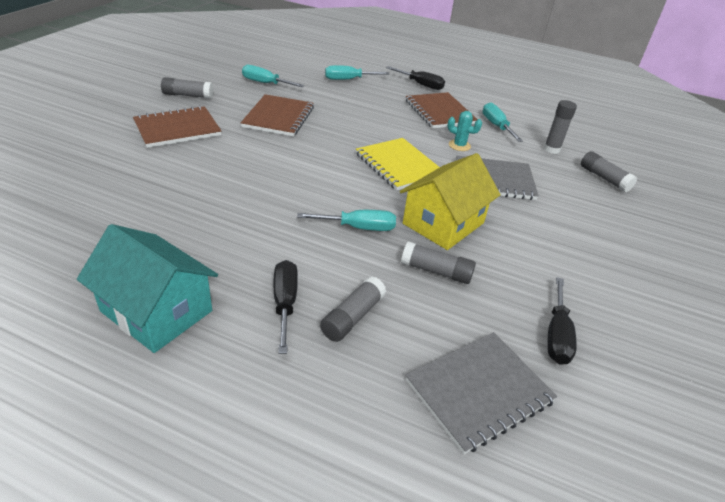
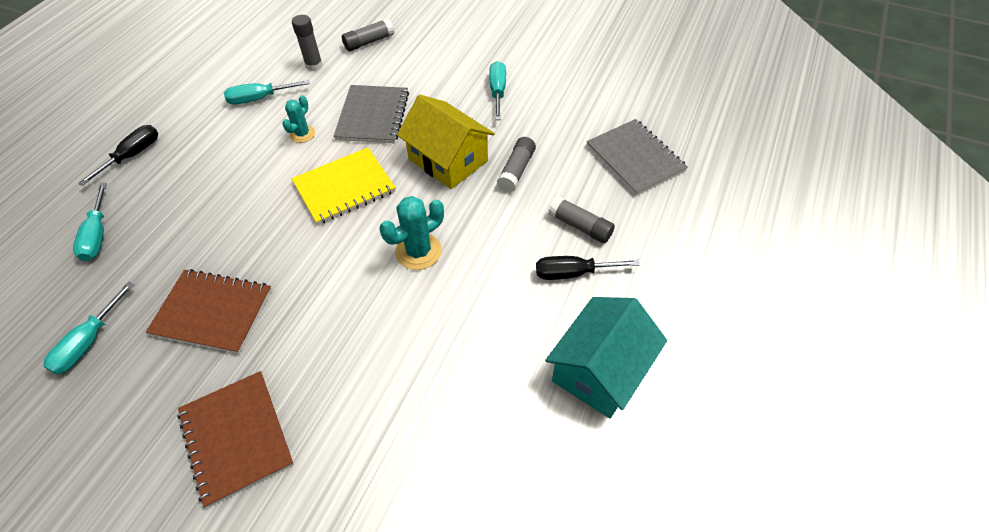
camera: 85 degrees left, 15 degrees up
grey glue stick [161,77,213,99] -> none
turquoise screwdriver [297,210,396,231] -> turquoise screwdriver moved to [489,61,506,120]
brown notebook [406,92,478,129] -> none
black screwdriver [547,277,577,365] -> none
none -> turquoise cactus [379,196,444,270]

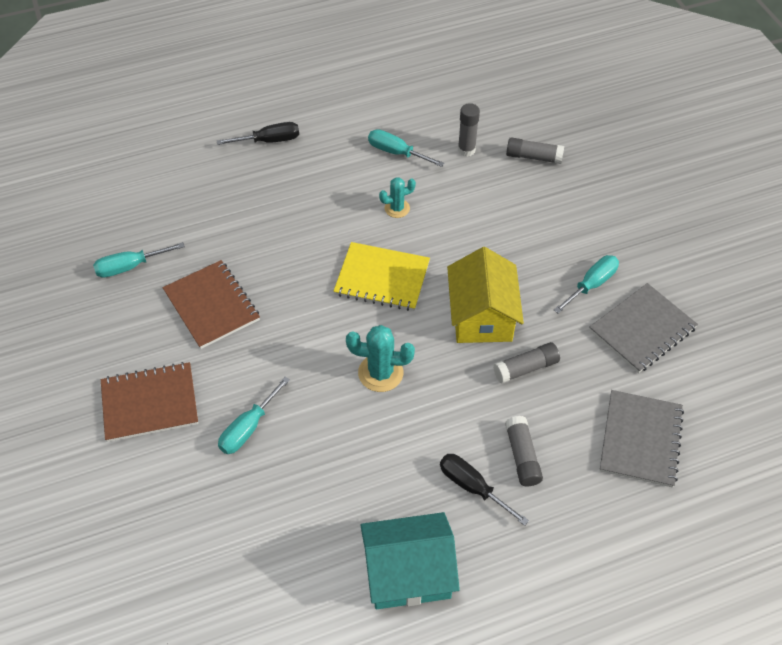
camera: 45 degrees right, 0 degrees up
turquoise screwdriver [73,183,107,261] -> turquoise screwdriver moved to [218,377,290,454]
brown notebook [177,371,294,508] -> brown notebook turned 60 degrees clockwise [101,362,198,442]
grey notebook [333,85,409,143] -> grey notebook moved to [589,283,698,373]

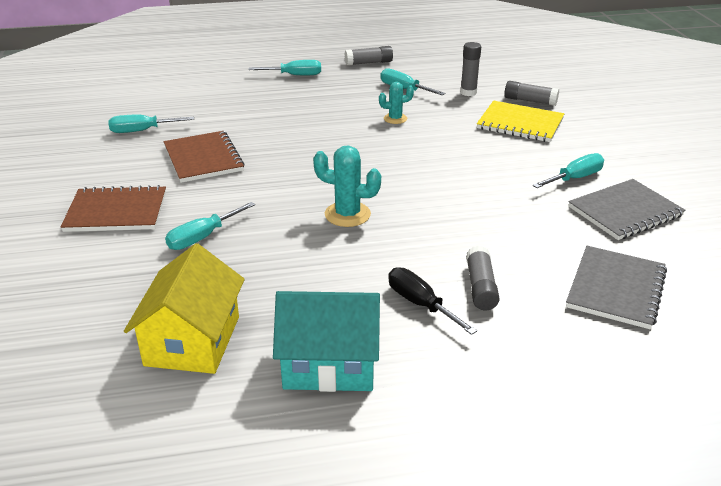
camera: 10 degrees right, 20 degrees down
black screwdriver [217,122,299,145] -> turquoise screwdriver [248,60,321,75]
yellow notebook [333,242,430,311] -> yellow notebook moved to [477,101,564,142]
yellow house [447,247,524,343] -> yellow house moved to [124,243,245,374]
grey glue stick [493,342,560,383] -> grey glue stick moved to [345,46,393,66]

